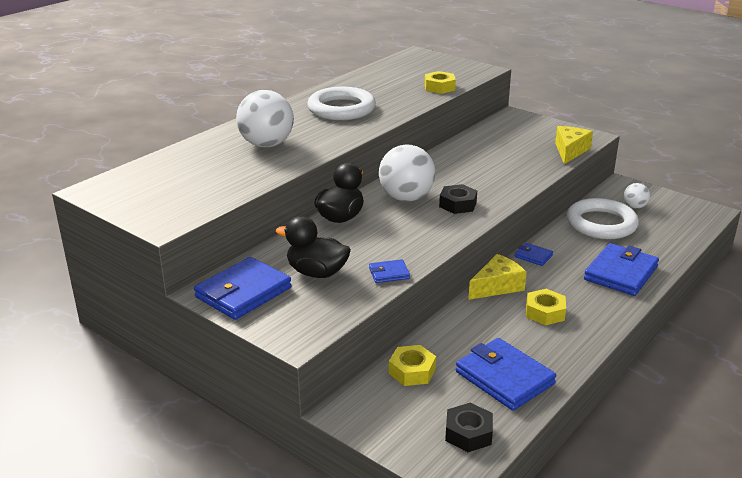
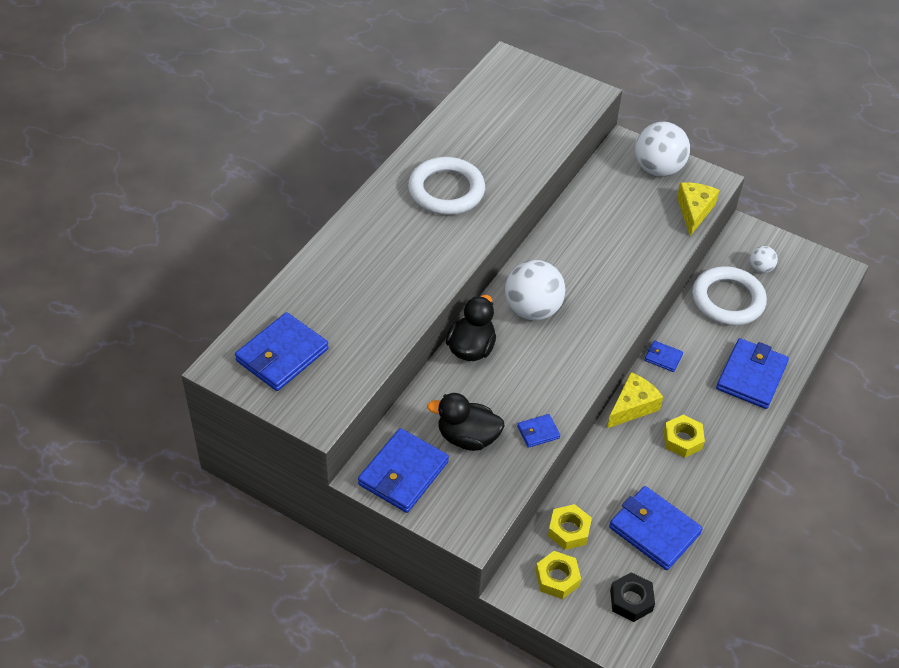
camera: 10 degrees left, 20 degrees up
white ball [236,90,294,147] -> white ball moved to [635,122,690,177]
yellow nut [425,71,456,94] -> yellow nut moved to [536,551,581,599]
black nut [439,184,477,214] -> none
none -> blue wallet [235,312,329,391]

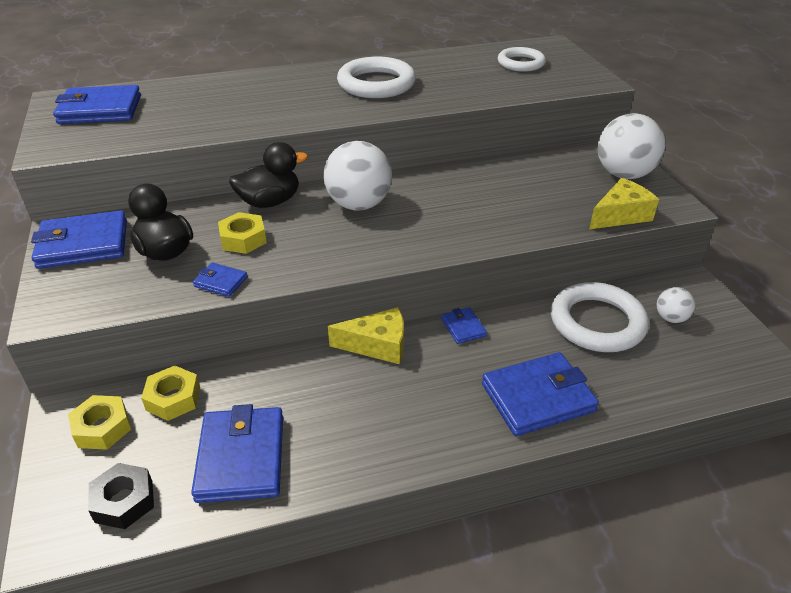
camera: 45 degrees right, 10 degrees down
yellow nut [664,415,705,458] -> yellow nut moved to [218,212,267,254]
none -> white ring [498,47,546,72]

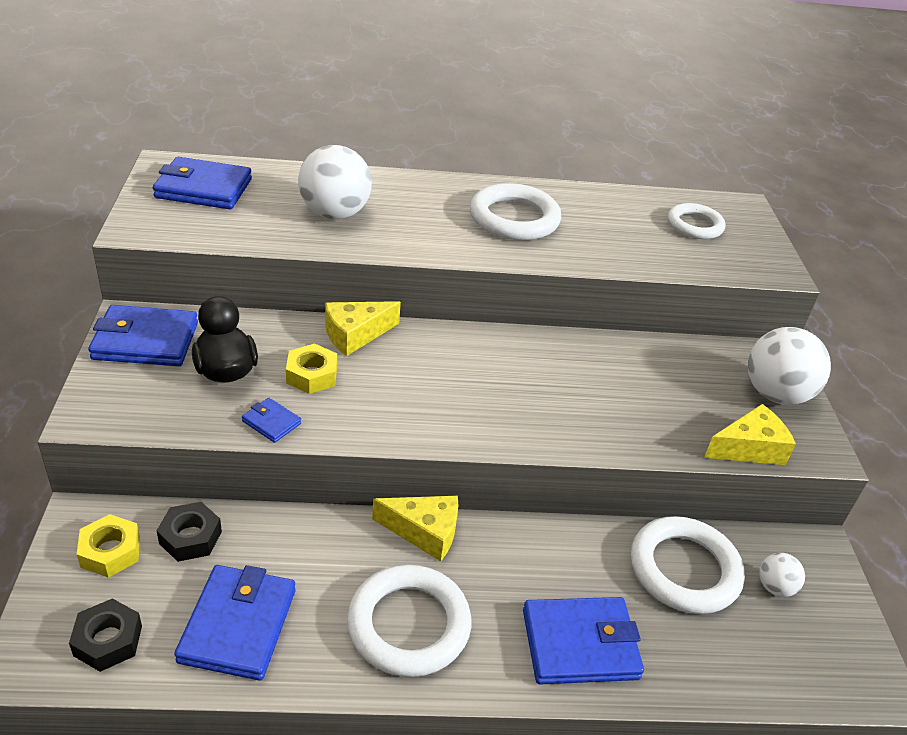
camera: 10 degrees right, 0 degrees up
yellow nut [141,365,200,421] -> black nut [156,502,222,562]
black duck [229,142,308,208] -> yellow cheese [325,301,401,356]
white ball [323,141,392,210] -> white ball moved to [298,145,372,219]
blue wallet [441,307,487,344] -> none
none -> white ring [347,565,471,677]

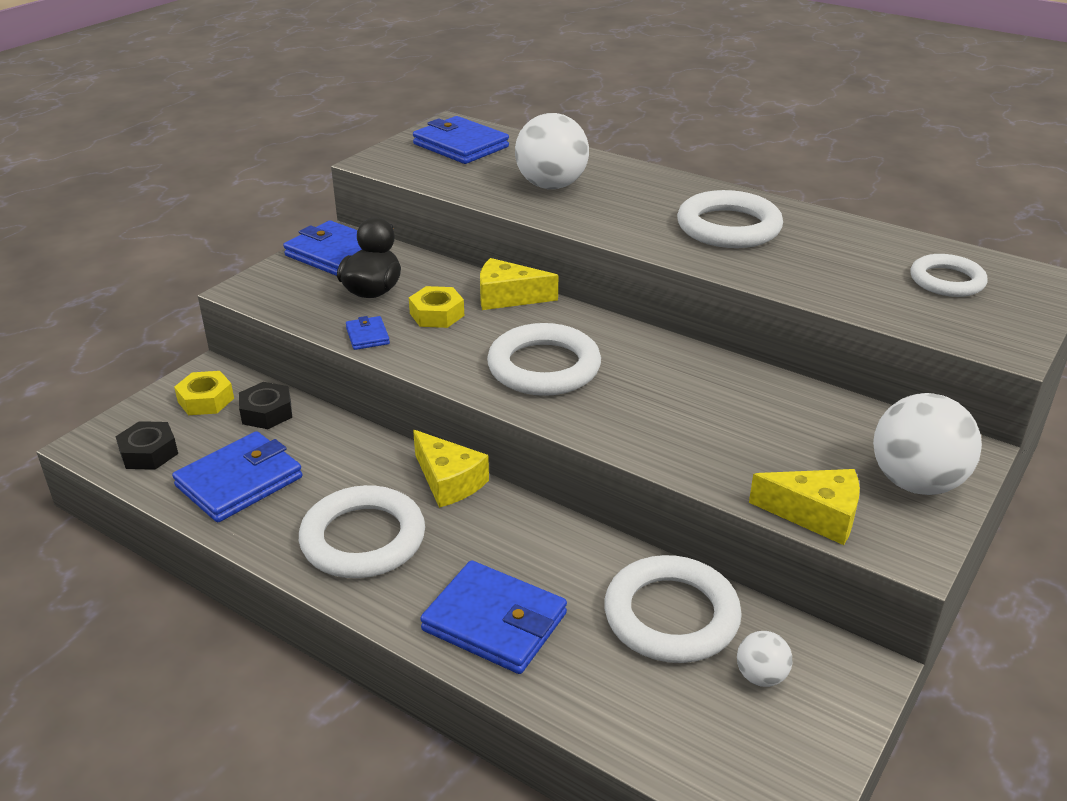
camera: 40 degrees right, 5 degrees down
none -> white ring [487,323,601,396]

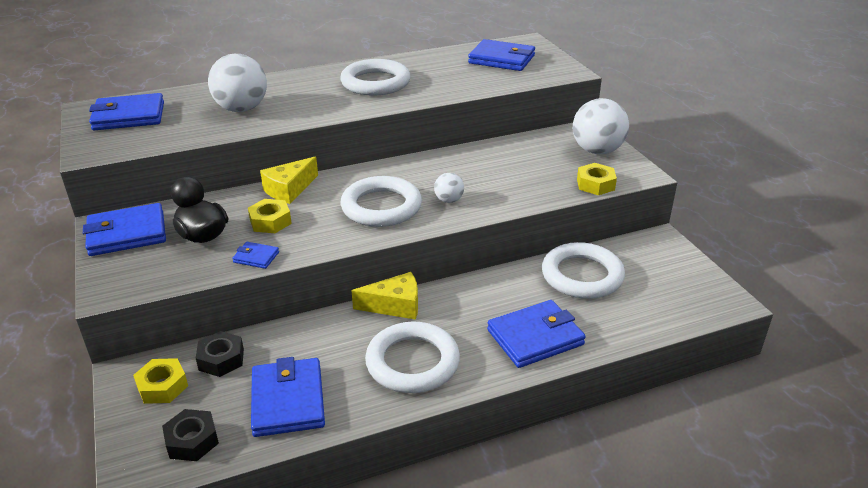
camera: 55 degrees left, 0 degrees up
white ball [737,631,792,687] -> white ball moved to [434,173,464,203]
yellow cheese [749,469,860,545] -> yellow nut [577,163,617,195]
white ring [910,254,988,297] -> blue wallet [468,39,535,71]

